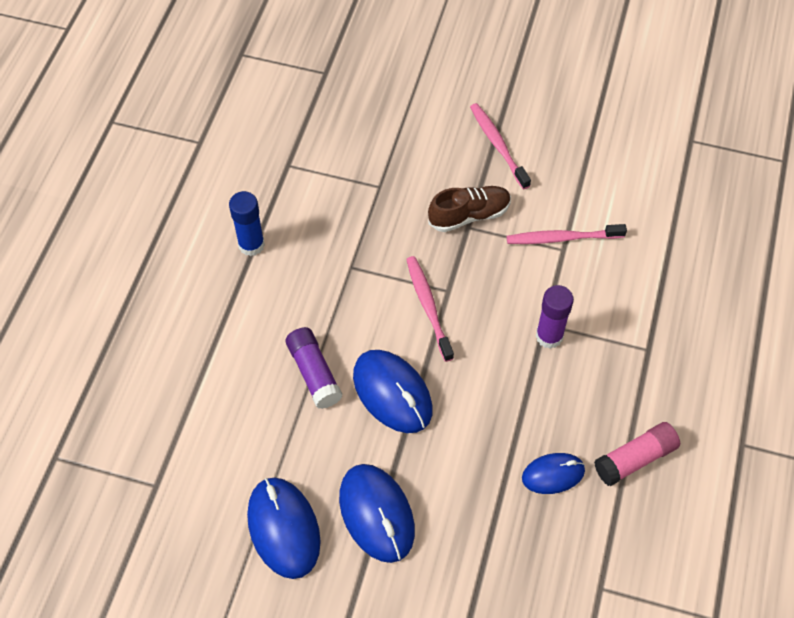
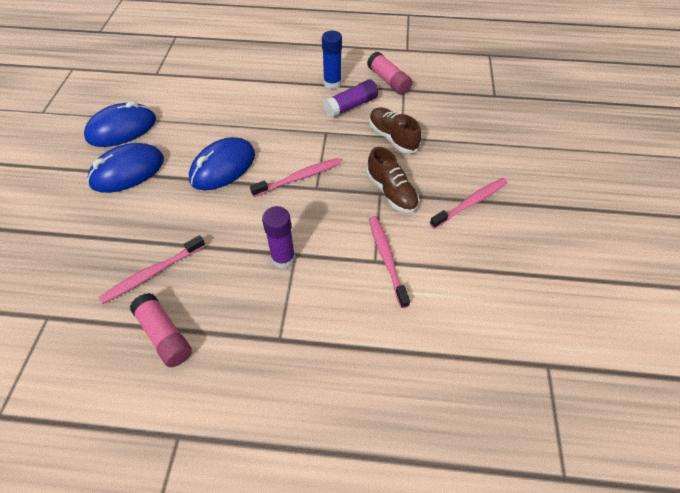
camera: 80 degrees right, 5 degrees down
purple glue stick [286,327,343,409] -> purple glue stick moved to [323,79,378,118]
blue mouse [522,453,585,494] -> pink toothbrush [99,235,205,304]
none -> pink glue stick [367,52,413,95]
none -> brown shoe [369,107,421,154]

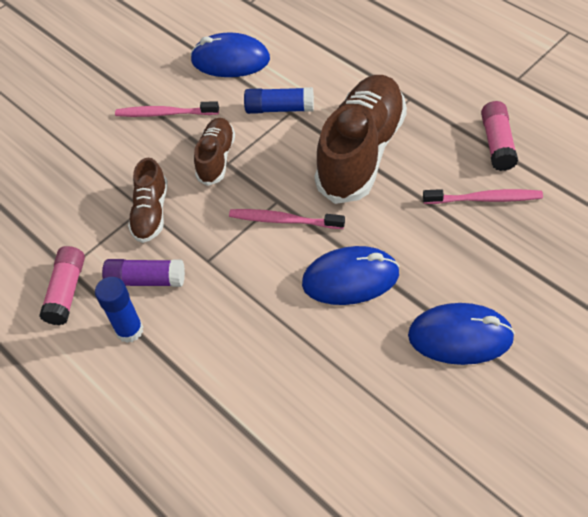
camera: 135 degrees left, 0 degrees up
blue mouse [84,101,156,147] -> blue mouse moved to [190,32,270,77]
purple glue stick [262,206,296,269] -> brown shoe [314,75,407,204]
pink toothbrush [369,216,410,308] -> blue glue stick [244,87,314,114]

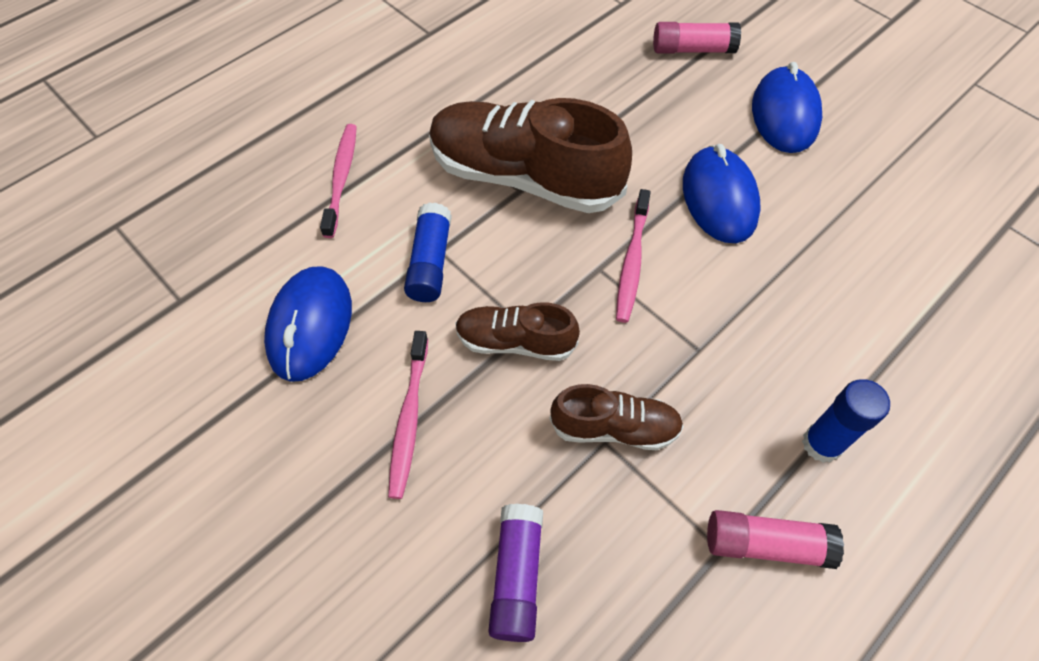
camera: 95 degrees left, 5 degrees up
purple glue stick [102,259,185,287] -> purple glue stick moved to [488,504,543,642]
pink toothbrush [423,189,543,204] -> pink toothbrush moved to [320,124,357,238]
pink glue stick [481,101,518,171] -> pink glue stick moved to [653,22,741,54]

